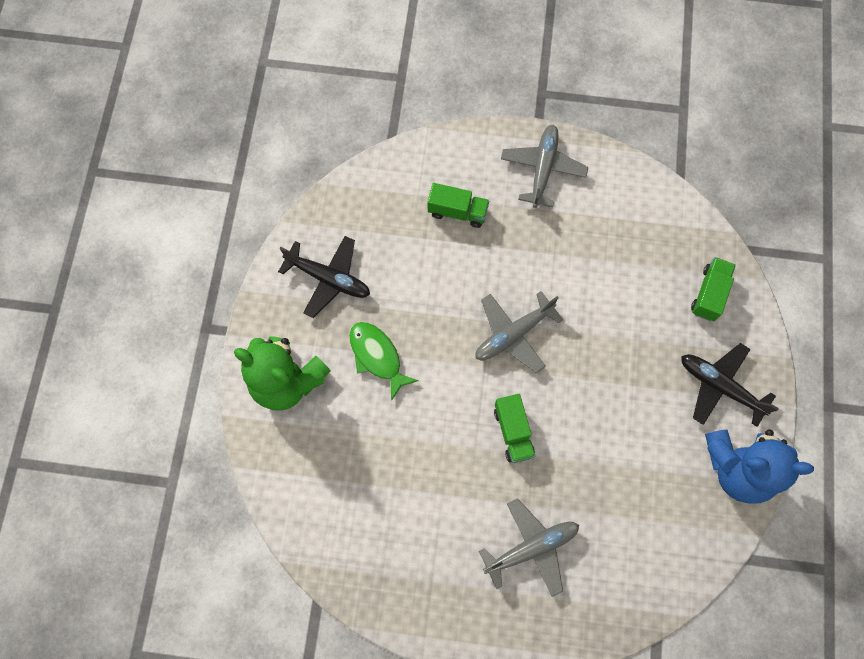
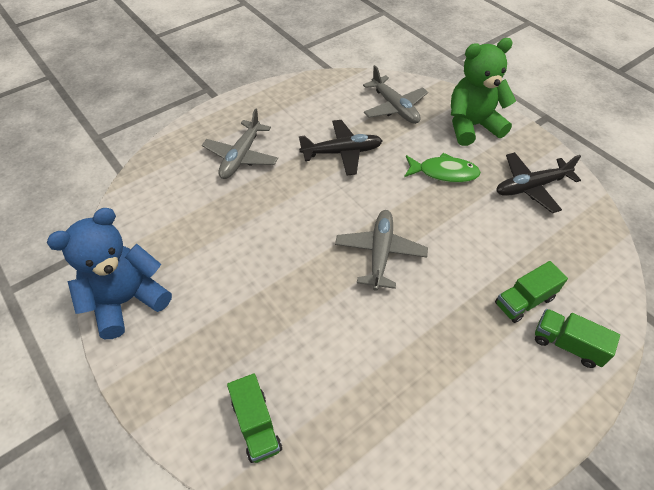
camera: 135 degrees right, 20 degrees down
green truck [494,394,536,463] -> green truck moved to [535,309,620,368]
grey plane [501,125,588,208] -> grey plane moved to [363,65,428,124]
black plane [681,343,779,427] -> black plane moved to [299,120,383,175]

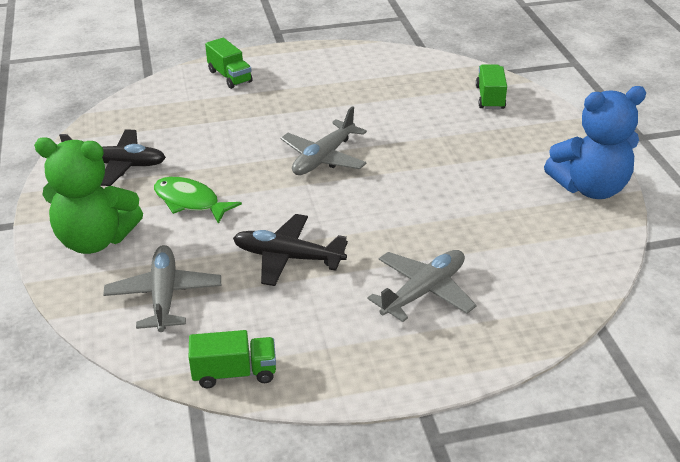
camera: 155 degrees left, 15 degrees down
green truck [495,261,568,323] -> green truck moved to [189,330,276,388]

